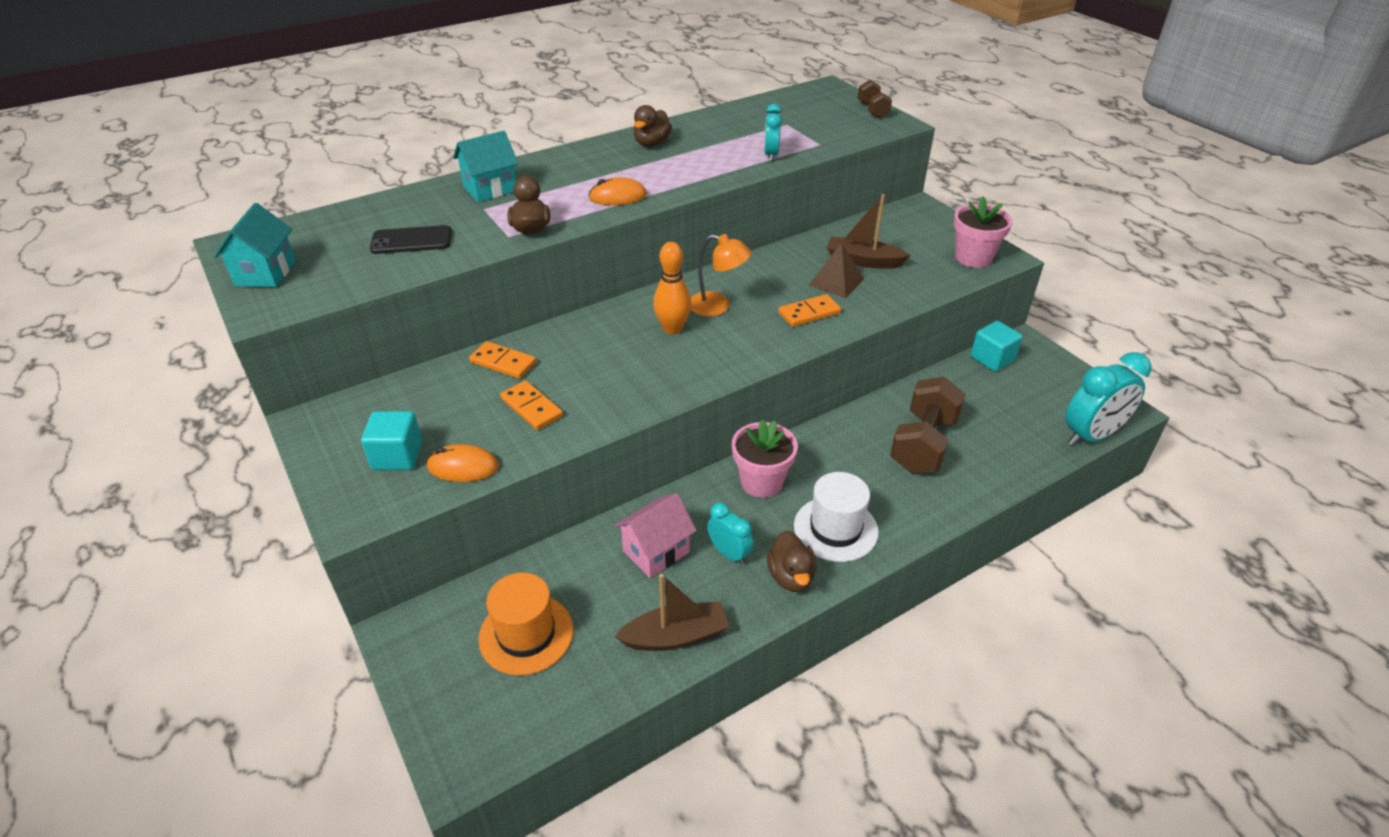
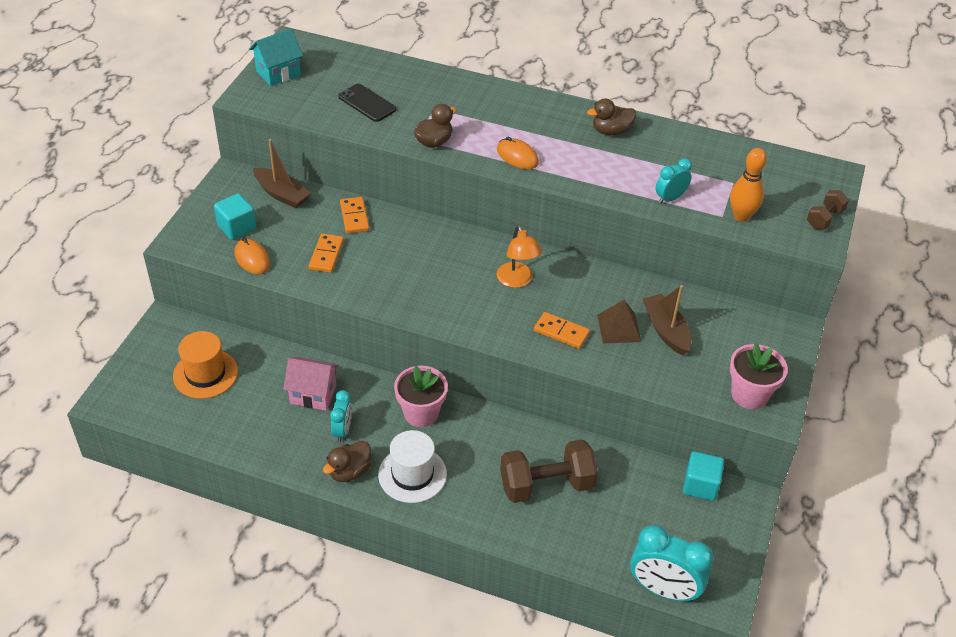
camera: 50 degrees right, 5 degrees up
turquoise house [453,131,518,202] -> none
brown boat [614,574,729,651] -> brown boat moved to [253,139,311,208]
orange bowling pin [653,242,691,334] -> orange bowling pin moved to [730,148,767,222]

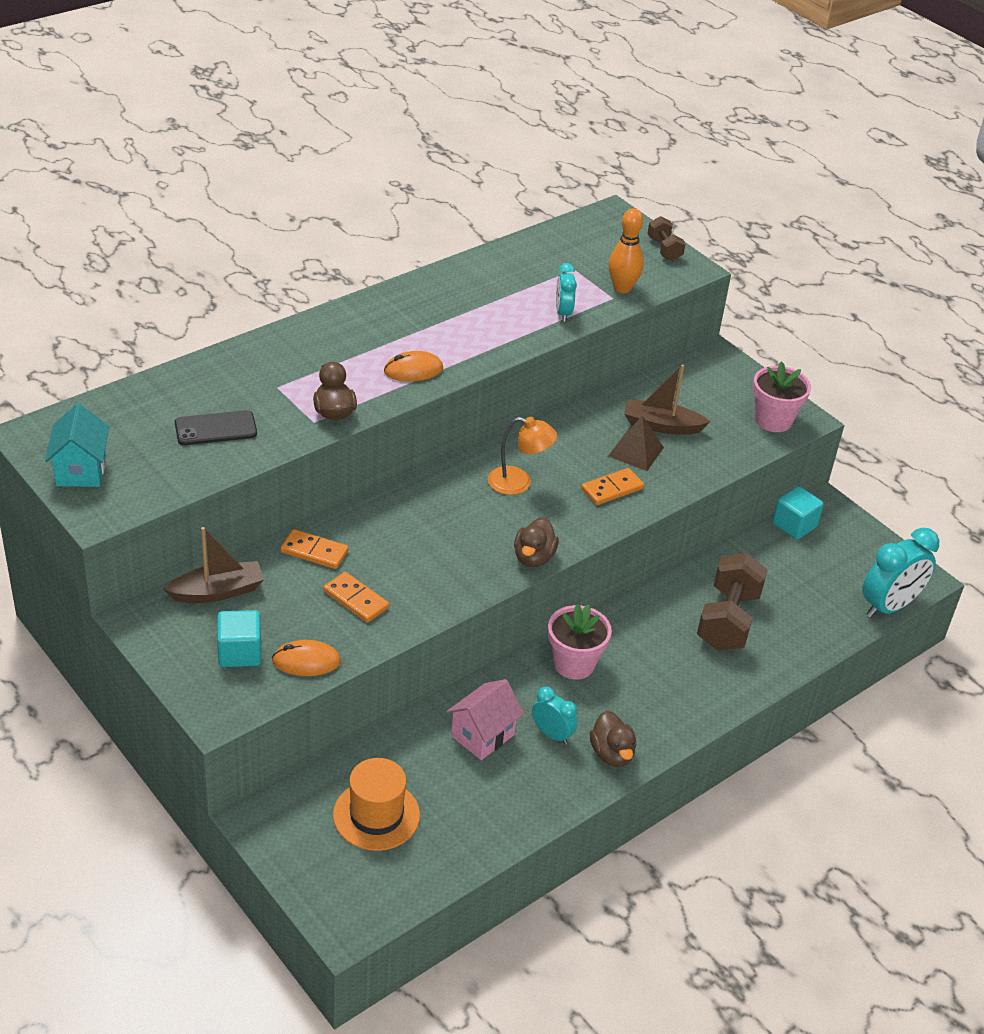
camera: 60 degrees left, 5 degrees down
white hat [378,430,447,503] -> none
brown duck [587,98,636,135] -> brown duck moved to [514,517,559,567]

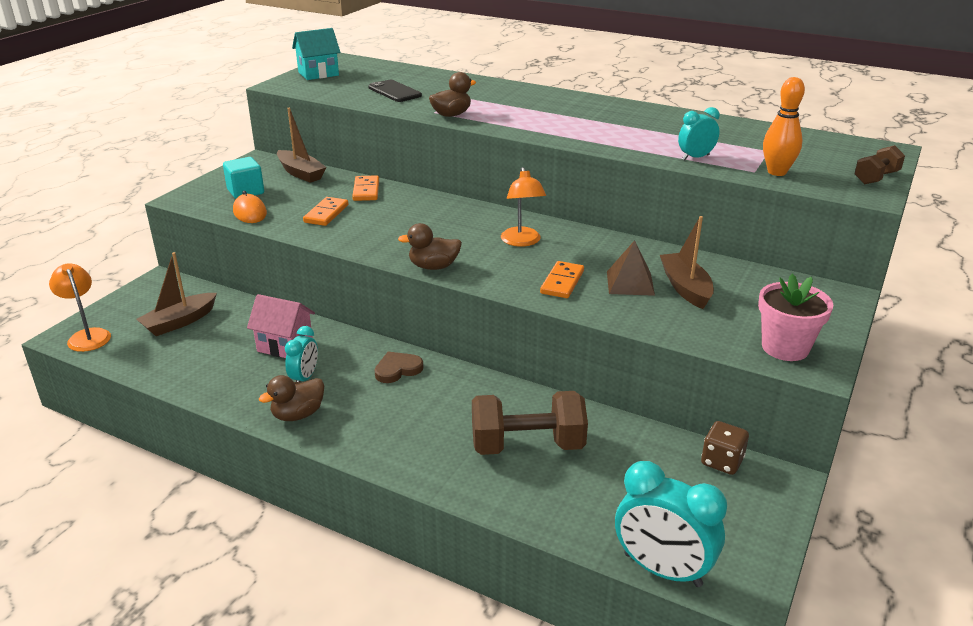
camera: 70 degrees right, 10 degrees down
orange hat [333,758,420,851] -> brown boat [136,252,217,336]
orange mouse [384,351,443,381] -> none
pink flower pot [548,604,612,680] -> brown heart [375,352,423,383]
orange domino [581,468,644,505] -> orange domino turned 75 degrees clockwise [540,261,584,298]
turquoise cube [772,486,824,540] -> brown dice [701,421,749,475]
none -> orange lamp [49,264,111,352]

